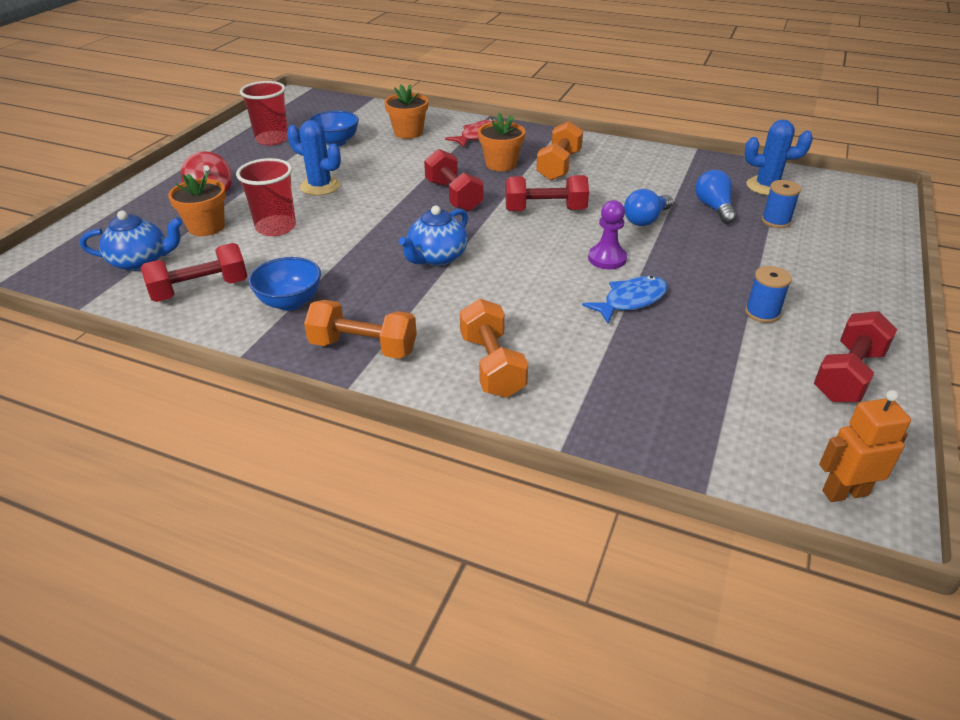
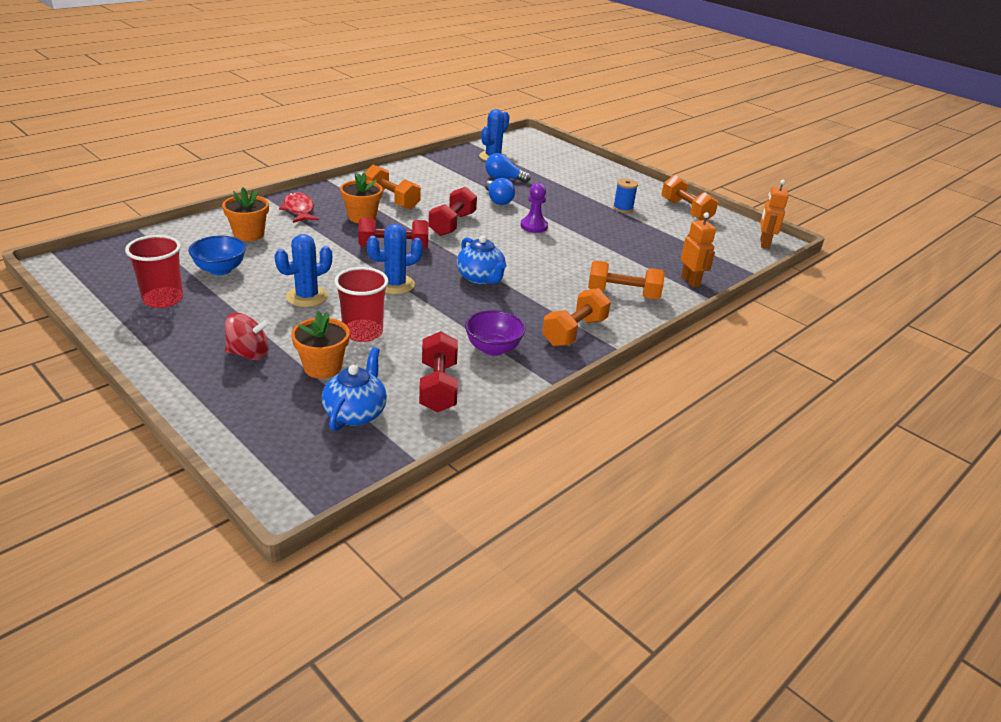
camera: 70 degrees left, 5 degrees down
blue bowl [248,257,321,311] -> purple bowl [465,310,526,356]
blue fish [582,276,668,324] -> none
blue spool [762,180,801,228] -> none
red dumbbell [814,311,897,402] -> orange dumbbell [662,175,718,221]
none -> blue cactus [367,224,423,294]
none -> orange robot [681,212,716,287]

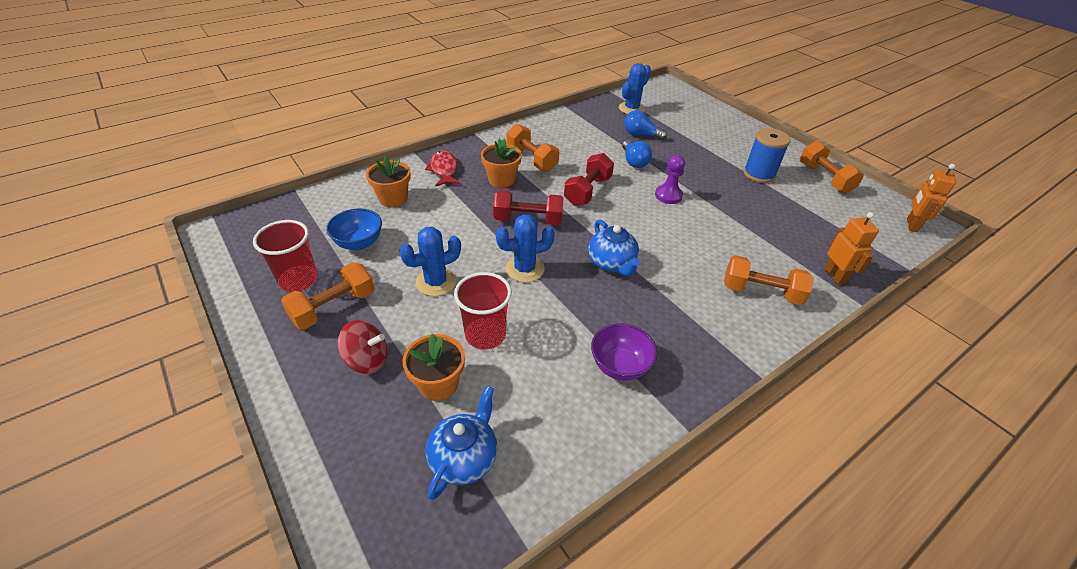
camera: 10 degrees right, 10 degrees up
red dumbbell [419,331,458,412] -> none
orange dumbbell [542,288,611,347] -> orange dumbbell moved to [281,262,375,330]
blue spool [613,178,638,213] -> blue spool [743,128,791,183], size x1.54

